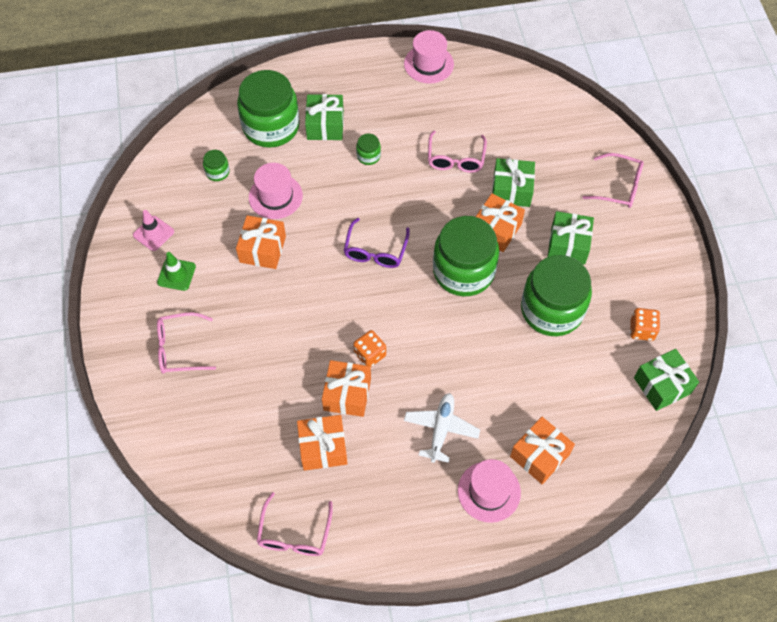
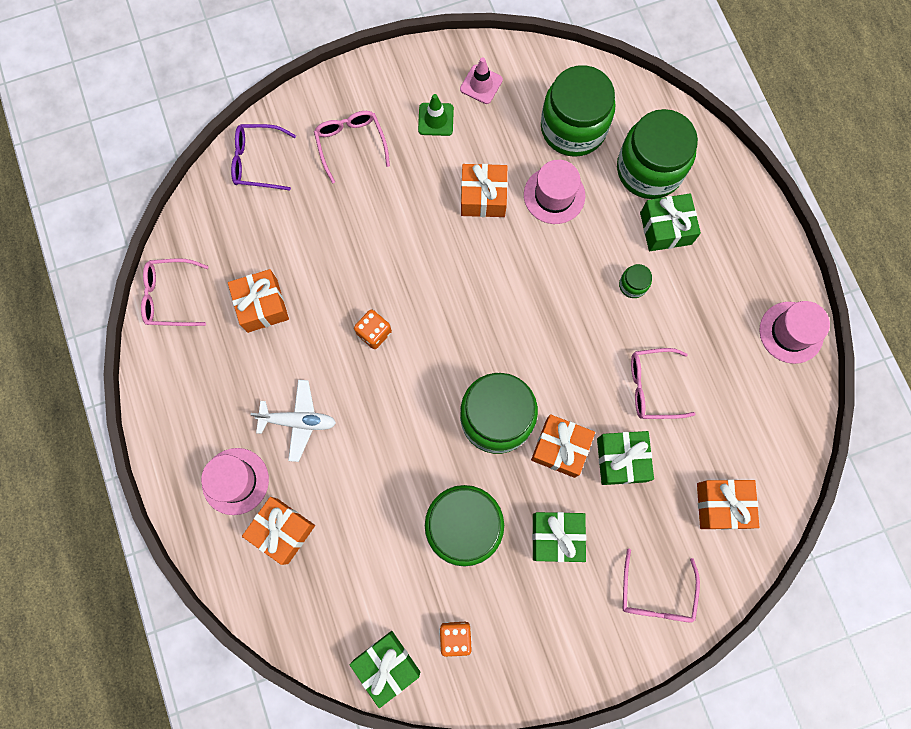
camera: 80 degrees right, 15 degrees up
green jar [203,150,230,181] -> green jar [541,65,615,157], size x2.43
orange gift [322,360,371,417] -> orange gift moved to [697,480,759,530]
purple glasses [344,218,410,268] -> purple glasses moved to [231,124,296,191]

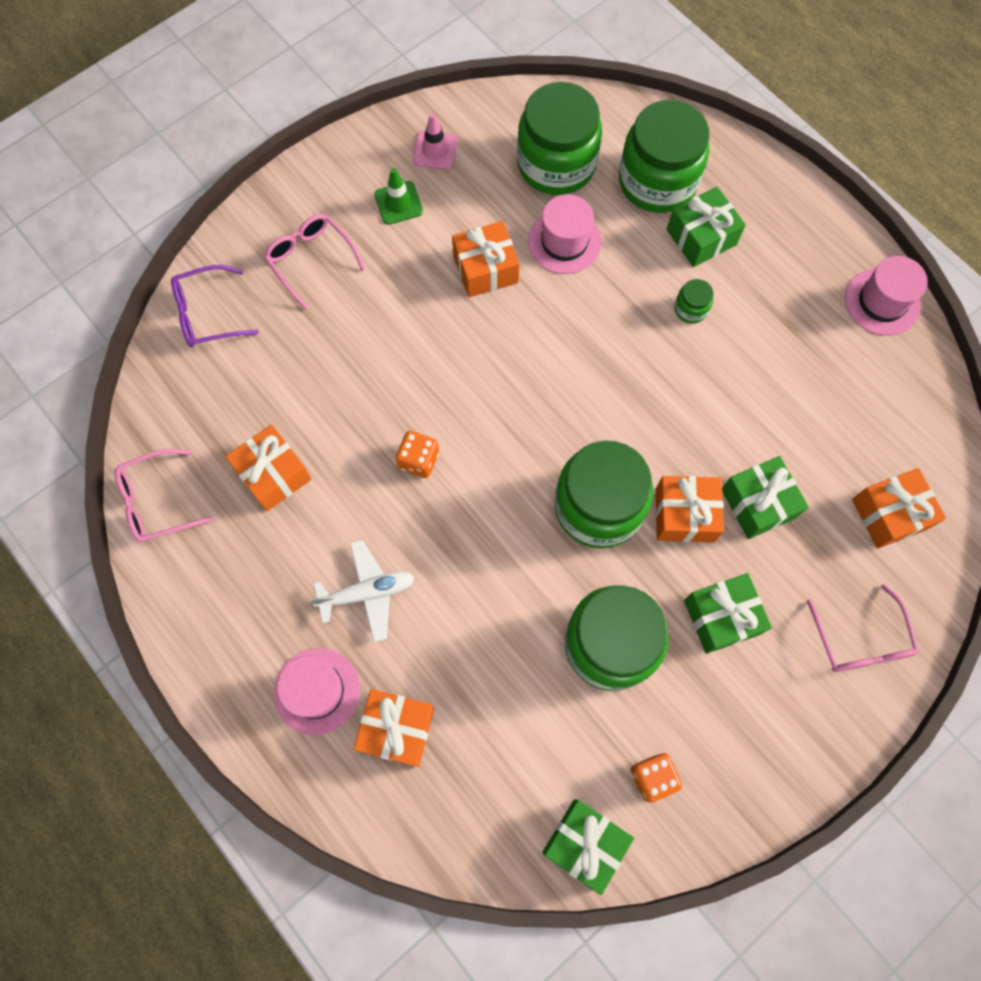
camera: 20 degrees left, 5 degrees down
pink glasses [631,348,696,419] -> none

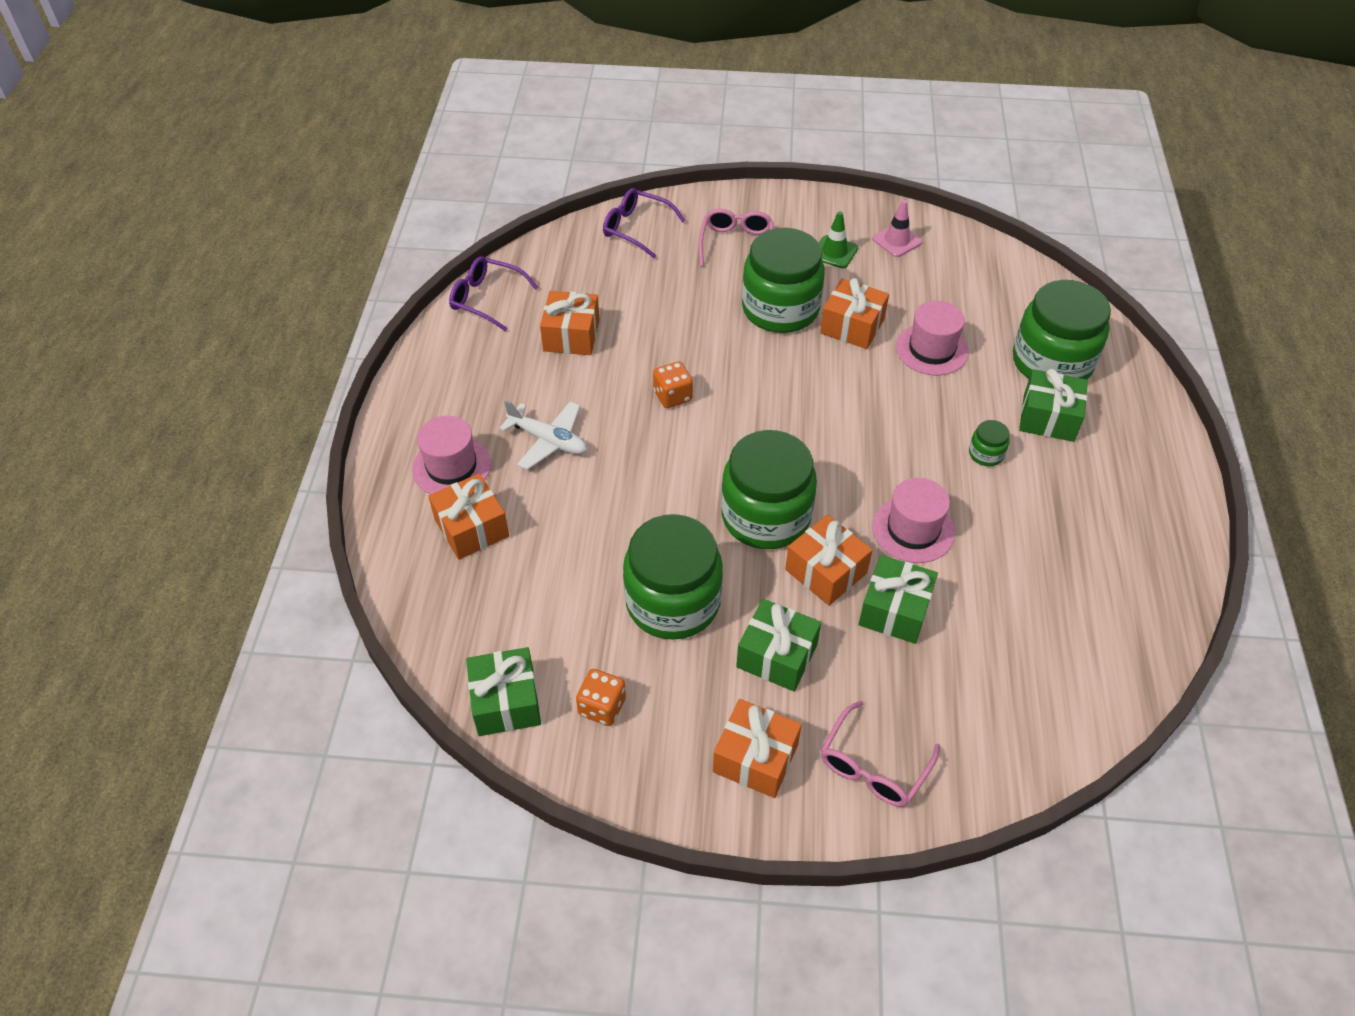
camera: 45 degrees right, 20 degrees down
pink glasses [114,449,213,543] -> purple glasses [449,256,539,331]
green jar [517,82,602,195] -> green jar moved to [742,228,825,333]
pink hat [845,256,928,336] -> pink hat moved to [872,478,955,563]
orange gift [852,468,946,549] -> orange gift moved to [713,699,802,798]

